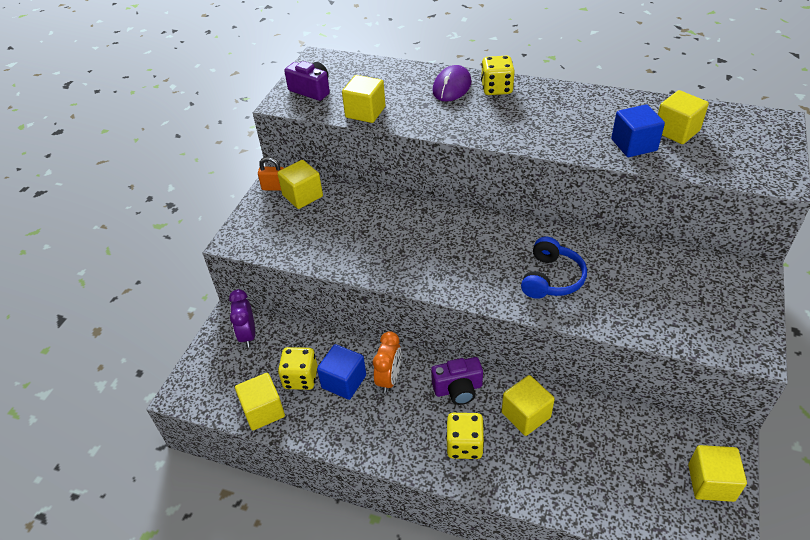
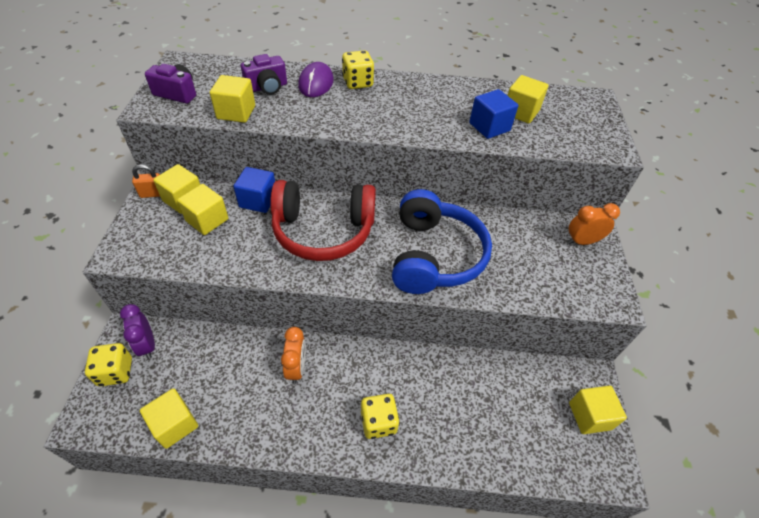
camera: 20 degrees left, 5 degrees up
yellow dice [278,347,318,390] -> yellow dice moved to [85,343,132,387]
blue cube [317,344,366,400] -> blue cube moved to [233,167,275,213]
purple camera [431,357,483,405] -> purple camera moved to [241,54,287,95]
yellow cube [502,375,555,436] -> yellow cube moved to [177,184,228,235]
blue headphones [521,237,587,299] -> blue headphones [392,189,492,294], size x1.75
none -> red headphones [270,180,376,261]
none -> orange clock [567,203,620,245]

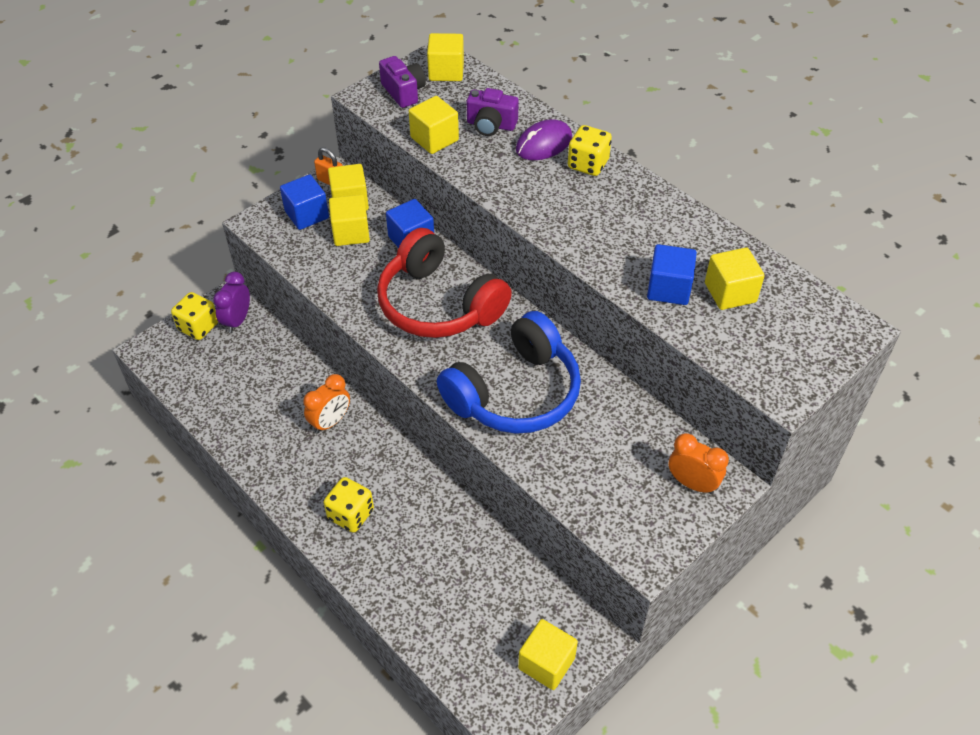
camera: 45 degrees right, 0 degrees up
yellow cube [140,388,198,449] -> yellow cube moved to [427,33,464,81]
none -> blue cube [280,174,329,230]

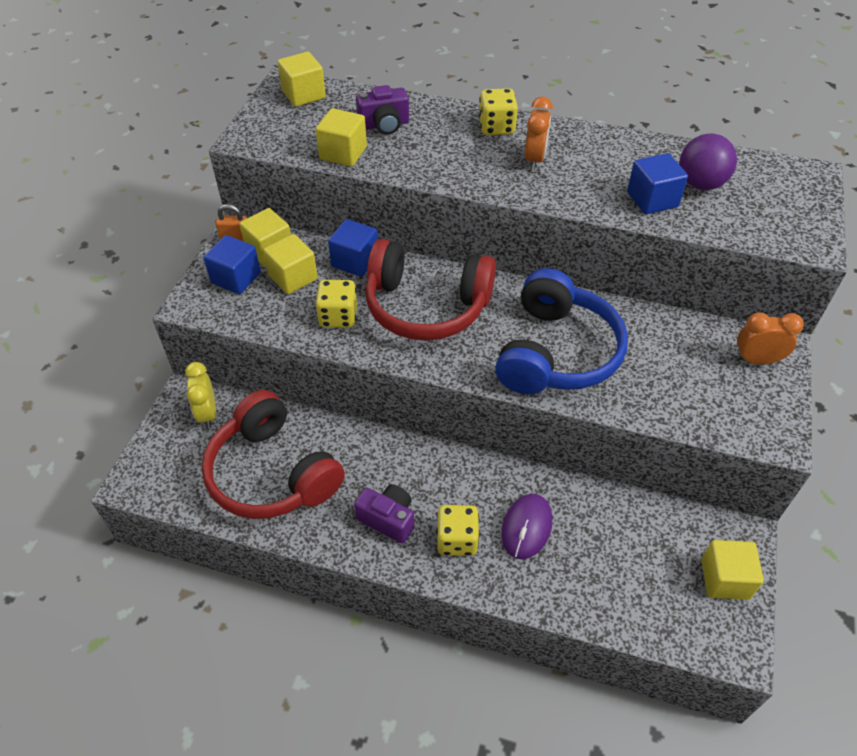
camera: 30 degrees left, 0 degrees up
yellow dice [171,292,218,340] -> yellow dice moved to [315,280,357,328]
purple clock [213,272,250,333] -> yellow clock [185,362,216,429]
orange clock [303,374,350,434] -> orange clock moved to [524,96,553,170]
purple camera [379,56,426,108] -> purple camera moved to [354,484,414,544]
purple mouse [516,119,572,160] -> purple mouse moved to [501,494,552,559]
yellow cube [705,248,765,310] -> purple ball [679,133,737,190]
none -> red headphones [201,390,345,519]

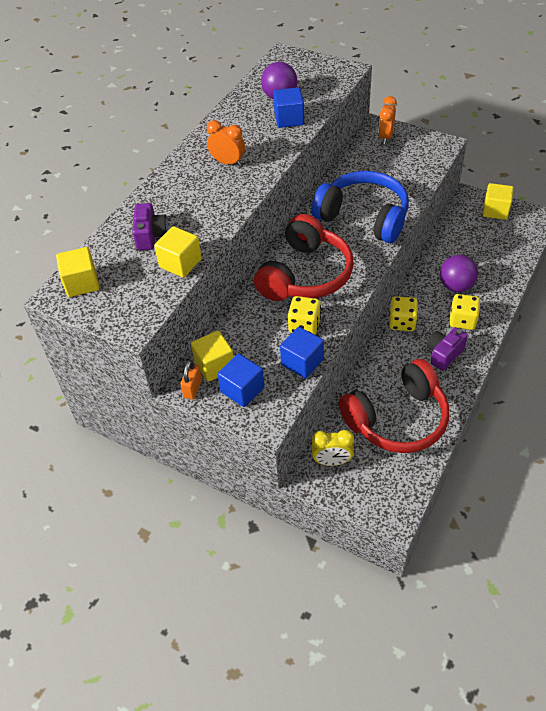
camera: 75 degrees left, 0 degrees up
yellow cube [263,234,318,294] -> none
blue cube [328,219,378,277] -> blue cube moved to [280,327,324,379]
yellow dice [478,88,518,135] -> yellow dice moved to [389,296,418,331]
purple mouse [501,494,552,559] -> purple ball [440,255,478,292]

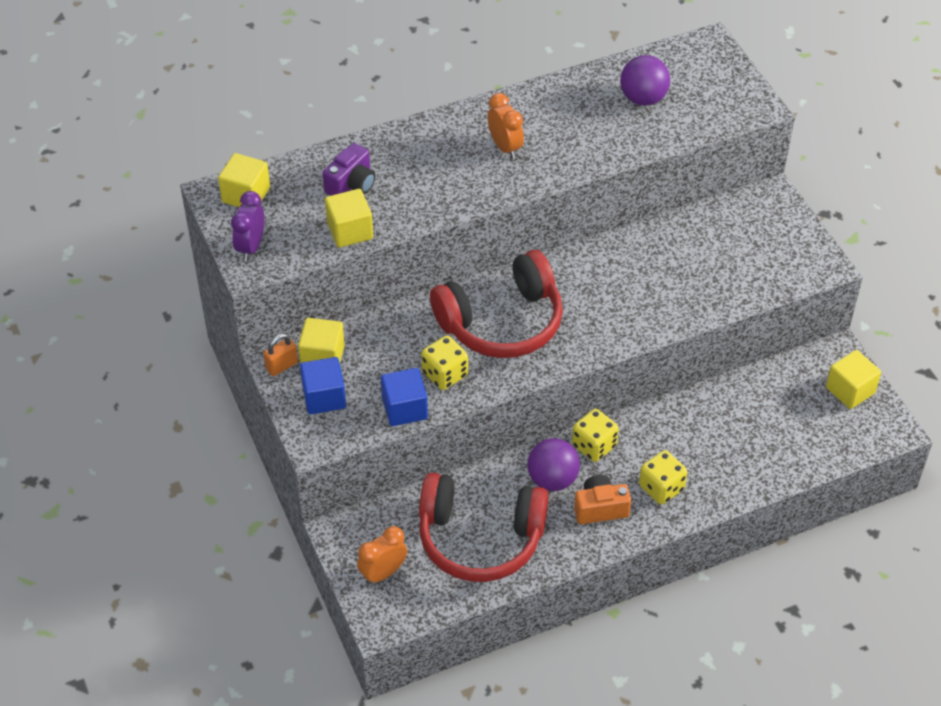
camera: 35 degrees right, 0 degrees up
blue cube [273,87,304,128] -> none
blue headphones [311,171,409,243] -> none
yellow clock [311,430,354,466] -> none
orange clock [379,96,397,144] -> orange clock moved to [357,526,407,585]
purple camera [426,327,468,371] -> orange camera [574,475,631,524]
purple ball [440,255,478,292] -> purple ball moved to [527,438,580,491]
none -> purple clock [231,191,264,261]

